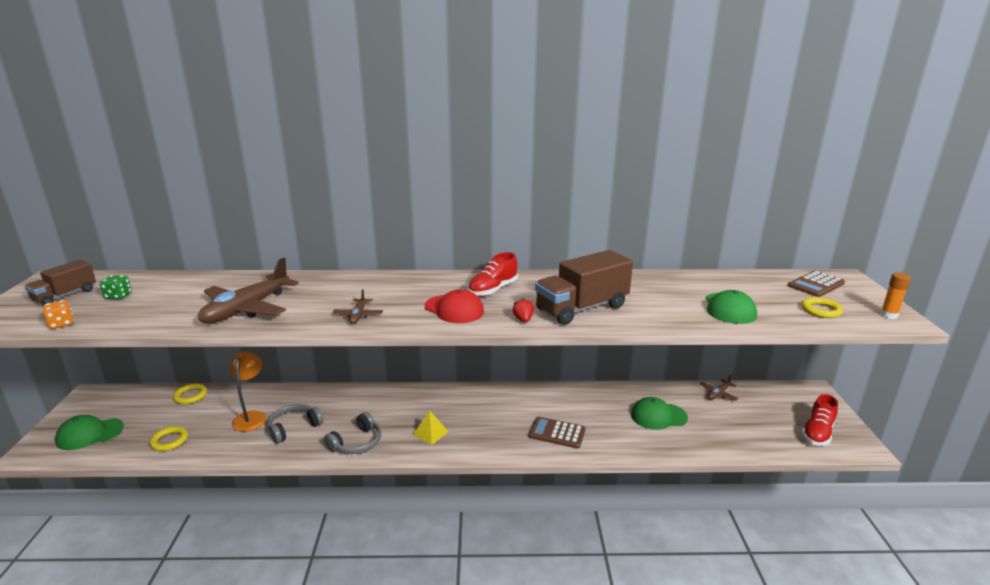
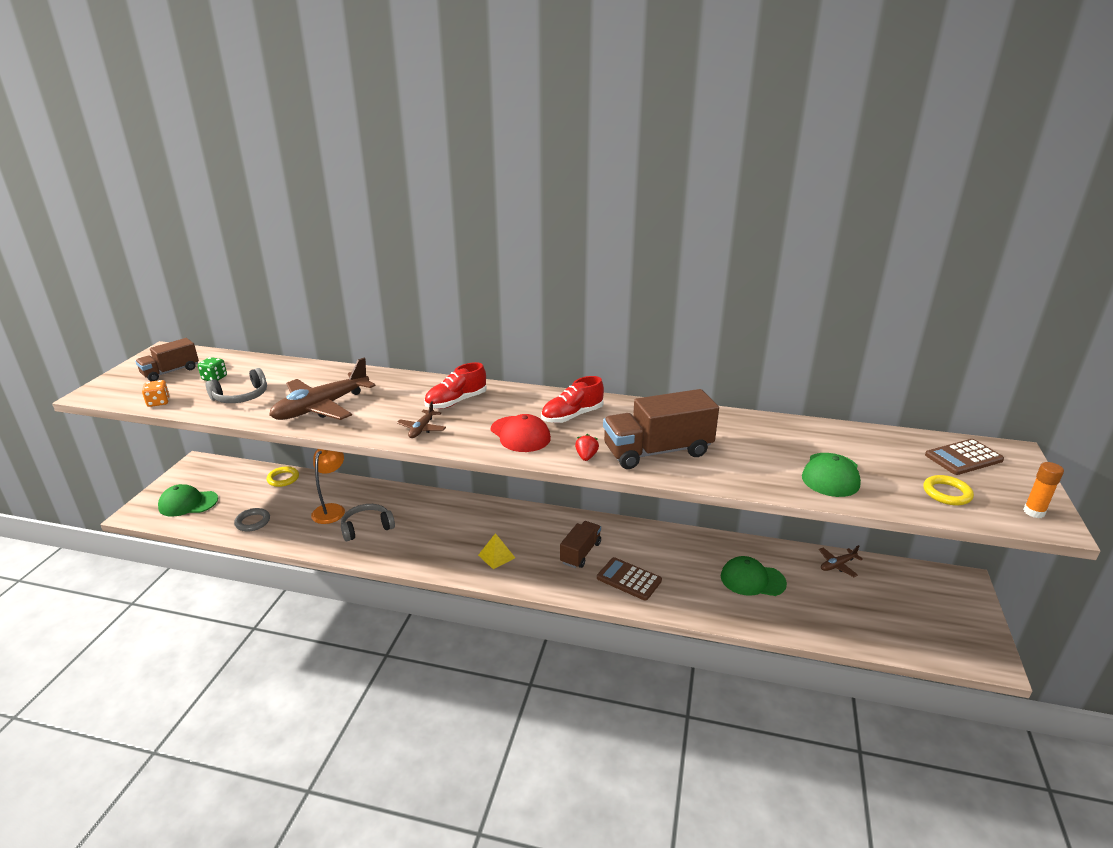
camera: 15 degrees right, 5 degrees up
yellow ring [149,426,188,451] -> grey ring [234,508,270,532]
grey headphones [324,412,381,454] -> grey headphones moved to [205,368,267,403]
red shoe [802,394,838,446] -> red shoe moved to [424,362,487,409]
none -> brown truck [560,521,601,568]

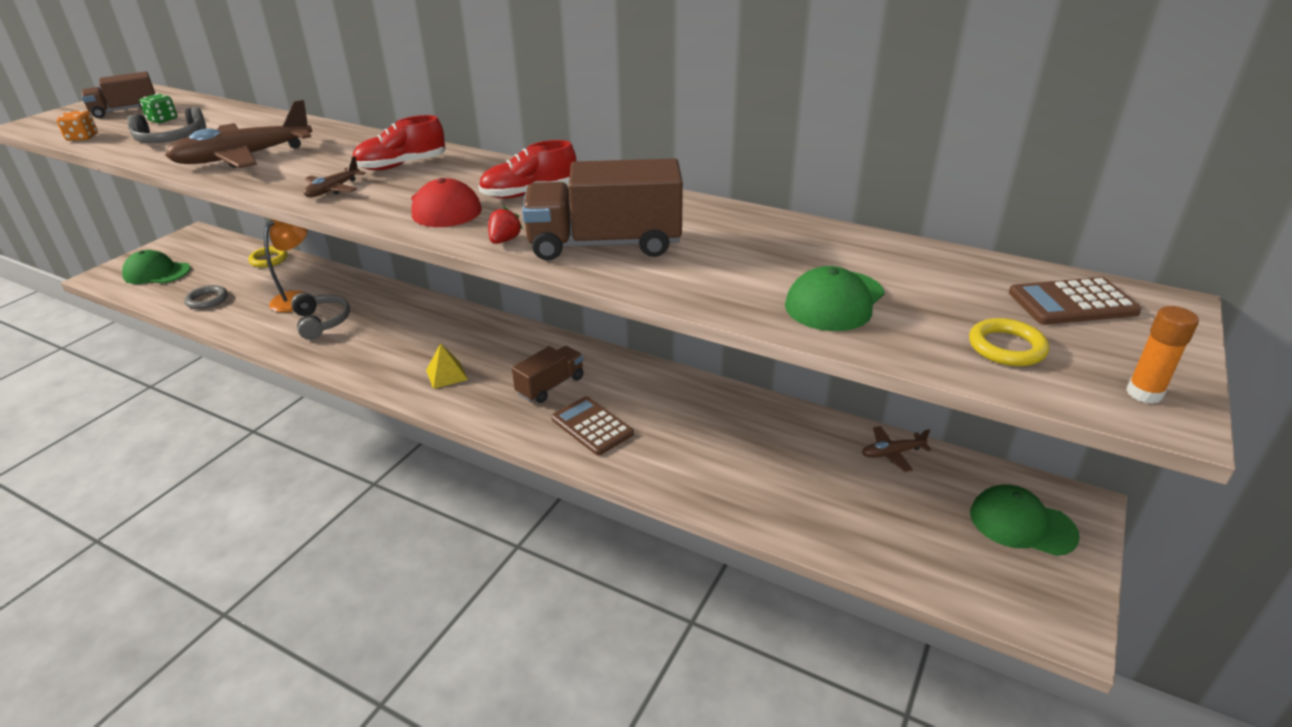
camera: 15 degrees right, 5 degrees up
grey headphones [341,504,395,541] -> grey headphones turned 75 degrees clockwise [291,292,350,340]
green cap [721,556,787,596] -> green cap moved to [970,484,1080,556]

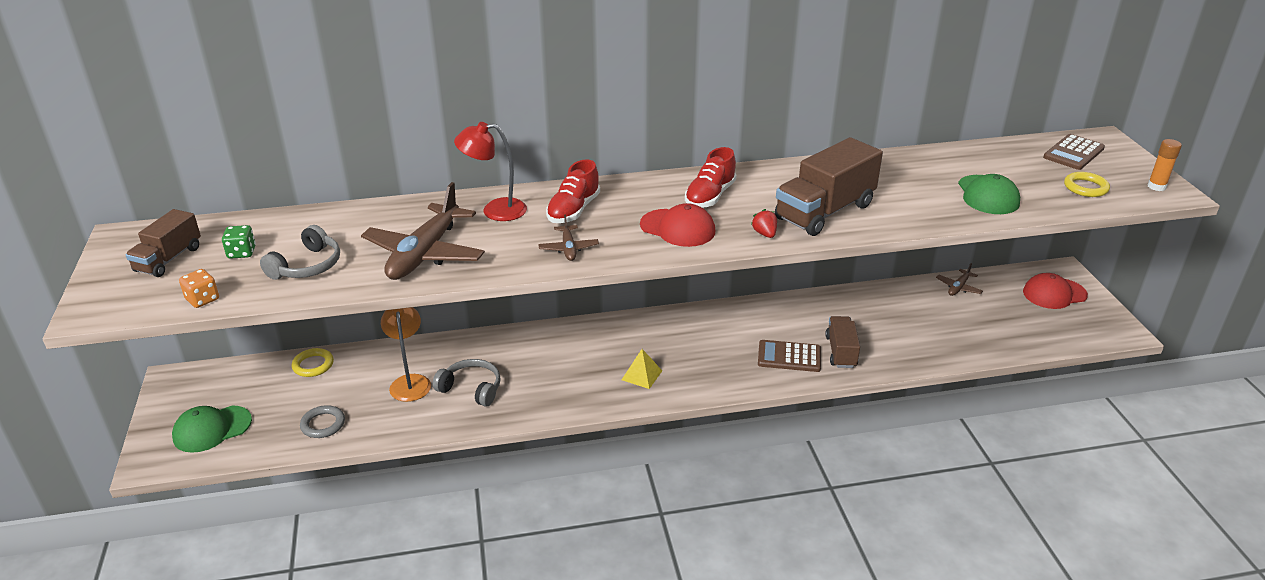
camera: 40 degrees left, 0 degrees up
brown truck [512,346,584,403] -> brown truck moved to [826,316,860,368]
green cap [970,484,1080,556] -> red cap [1023,273,1088,309]
none -> red lamp [454,122,527,221]

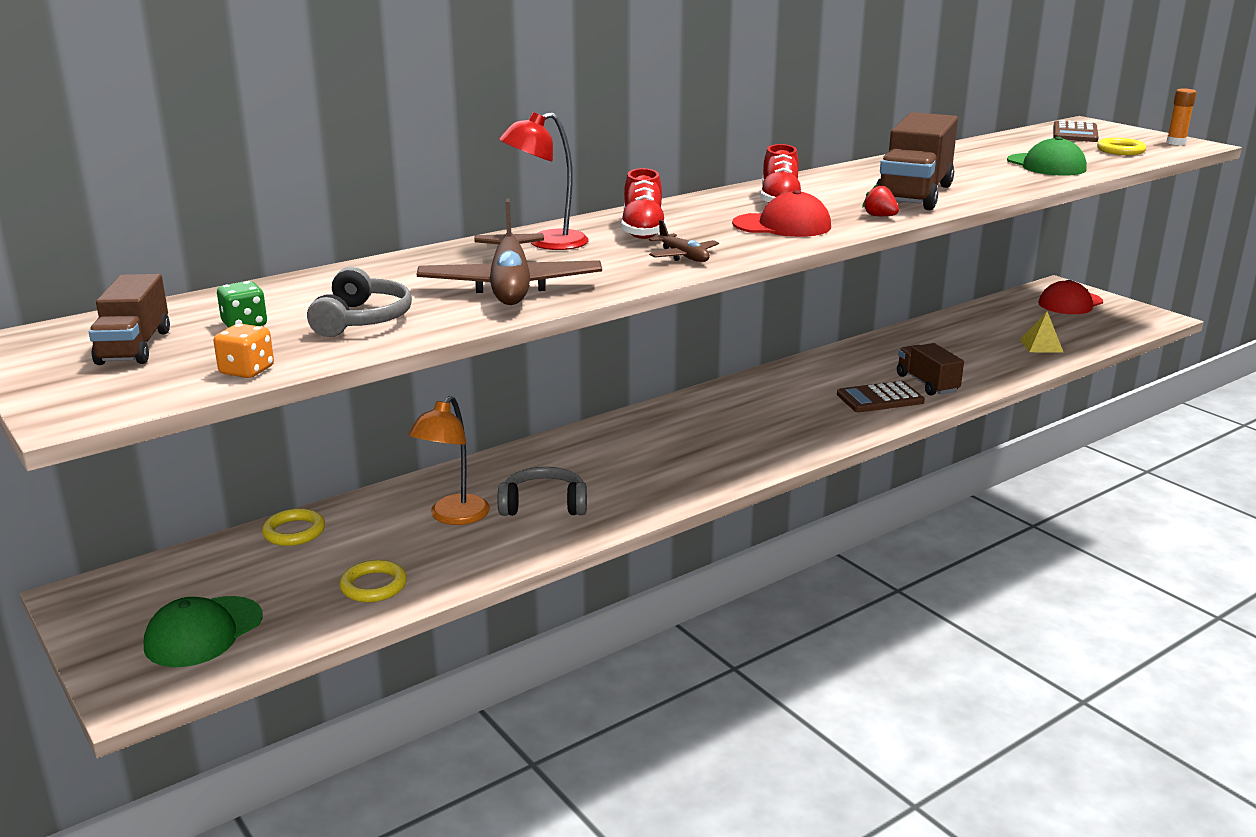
camera: 25 degrees left, 10 degrees down
grey ring [300,405,345,438] -> yellow ring [339,560,407,602]
orange lamp [381,307,431,402] -> orange lamp turned 120 degrees counterclockwise [408,396,490,525]
yellow pyramid [621,349,662,389] -> yellow pyramid moved to [1020,311,1064,353]
brown plane [936,263,983,296] -> none

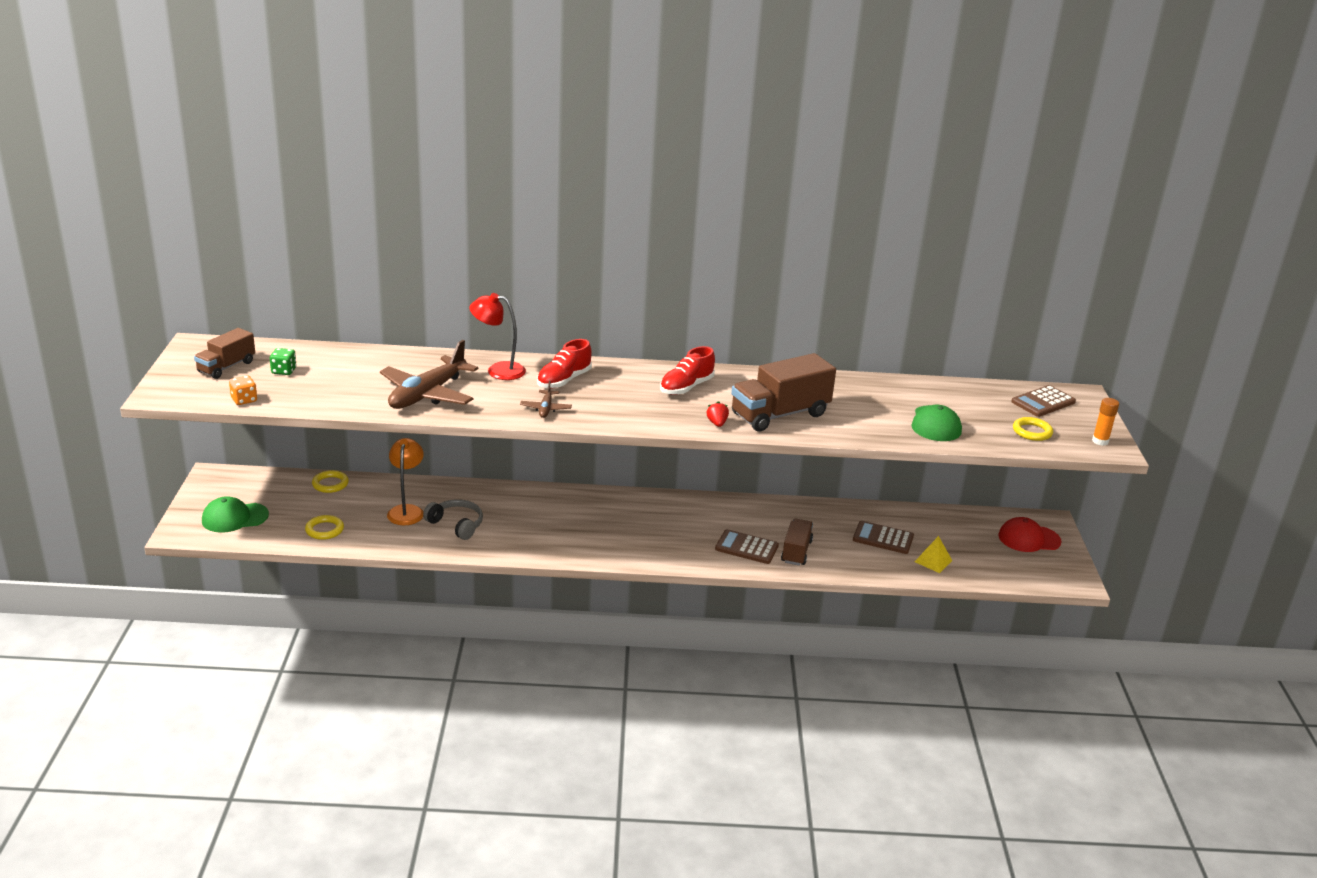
camera: 35 degrees right, 5 degrees up
grey headphones [307,267,412,337] -> none
orange lamp [408,396,490,525] -> orange lamp turned 120 degrees clockwise [387,438,424,525]
red cap [732,190,831,237] -> none
none -> brown calculator [853,521,914,554]

